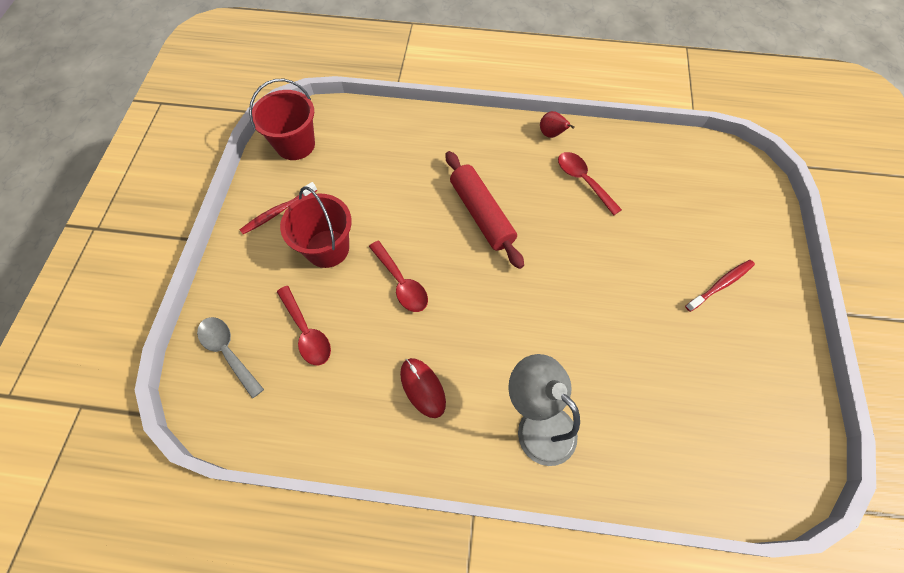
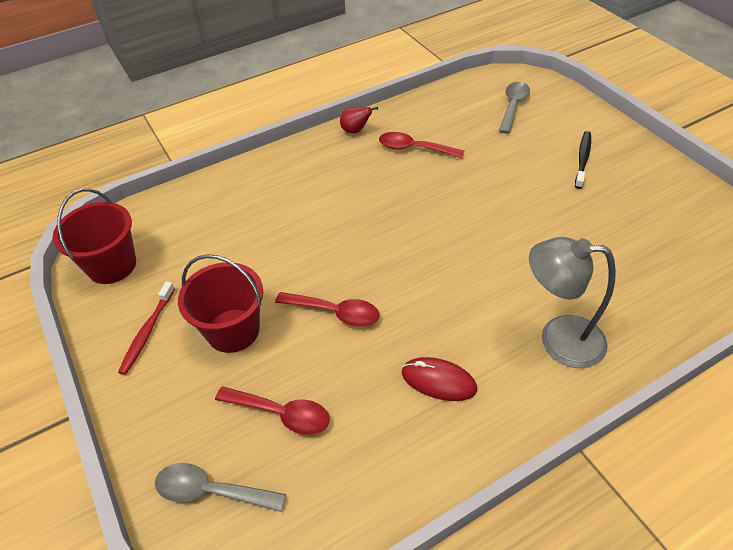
camera: 35 degrees left, 15 degrees down
red rolling pin [446,151,524,269] -> none
red toothbrush [685,260,755,312] -> black toothbrush [575,131,591,189]
none -> grey spoon [499,82,530,134]

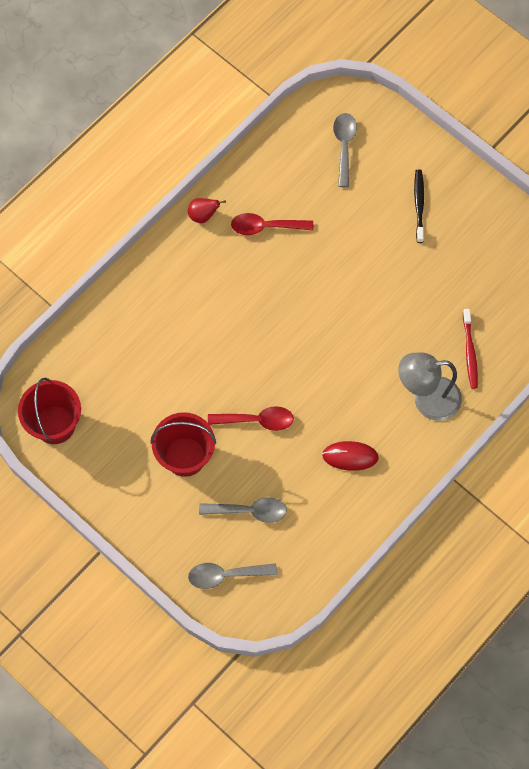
camera: 20 degrees left, 20 degrees up
red toothbrush [118,282,175,375] -> red toothbrush moved to [463,309,478,389]
red spoon [215,386,330,435] -> grey spoon [199,497,287,523]

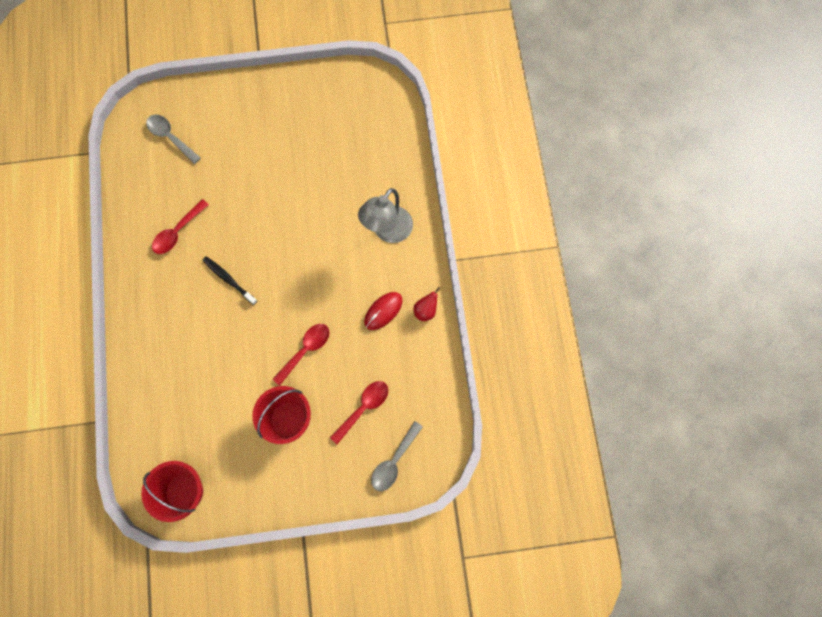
camera: 50 degrees left, 5 degrees up
red pear [188,198,226,223] -> red pear moved to [413,287,440,321]
grey spoon [199,497,287,523] -> red spoon [330,381,388,444]
black toothbrush [414,170,424,243] -> black toothbrush moved to [202,256,257,305]
red toothbrush [463,309,478,389] -> none

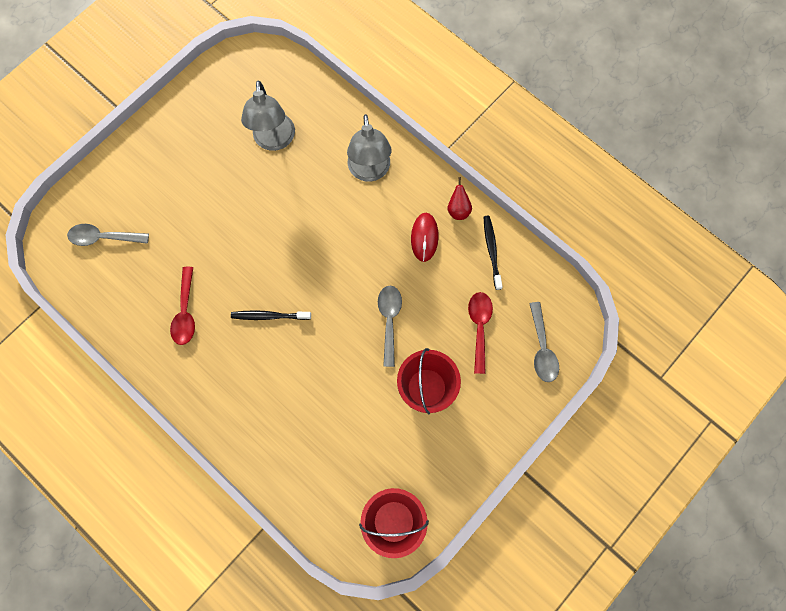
camera: 40 degrees left, 0 degrees up
red spoon [272,324,329,386] -> grey spoon [378,286,402,367]
none -> grey lamp [241,80,295,151]
none -> black toothbrush [484,216,503,290]

